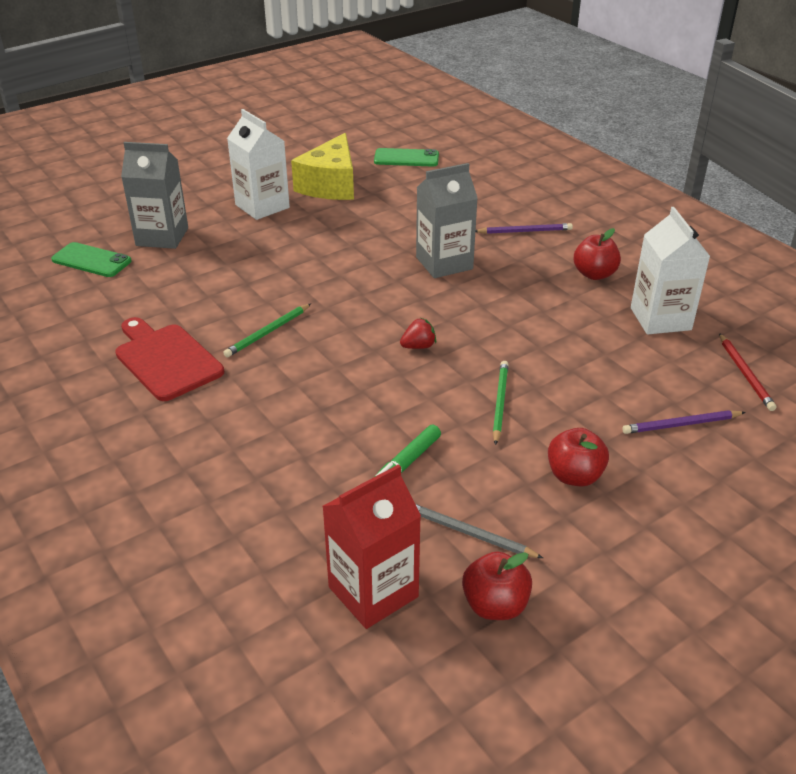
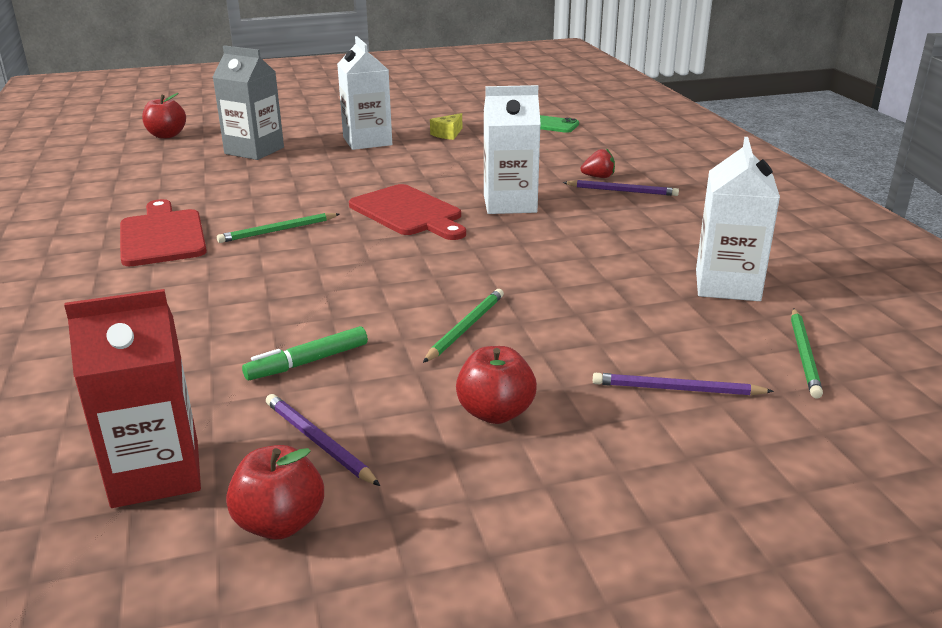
camera: 20 degrees right, 10 degrees down
green phone [51,242,132,277] -> none
yellow cheese [291,133,354,200] -> yellow cheese [430,113,462,140], size x0.44
red strawberry [400,317,436,349] -> red strawberry moved to [581,148,615,178]
grey carton [416,163,478,278] -> white carton [484,85,541,214]
grey pencil [416,504,543,558] -> purple pencil [266,394,380,486]
red apple [574,228,621,280] -> red apple moved to [142,93,186,138]
red pencil [719,333,776,411] -> green pencil [791,308,823,399]
none -> red cutting board [349,184,466,240]

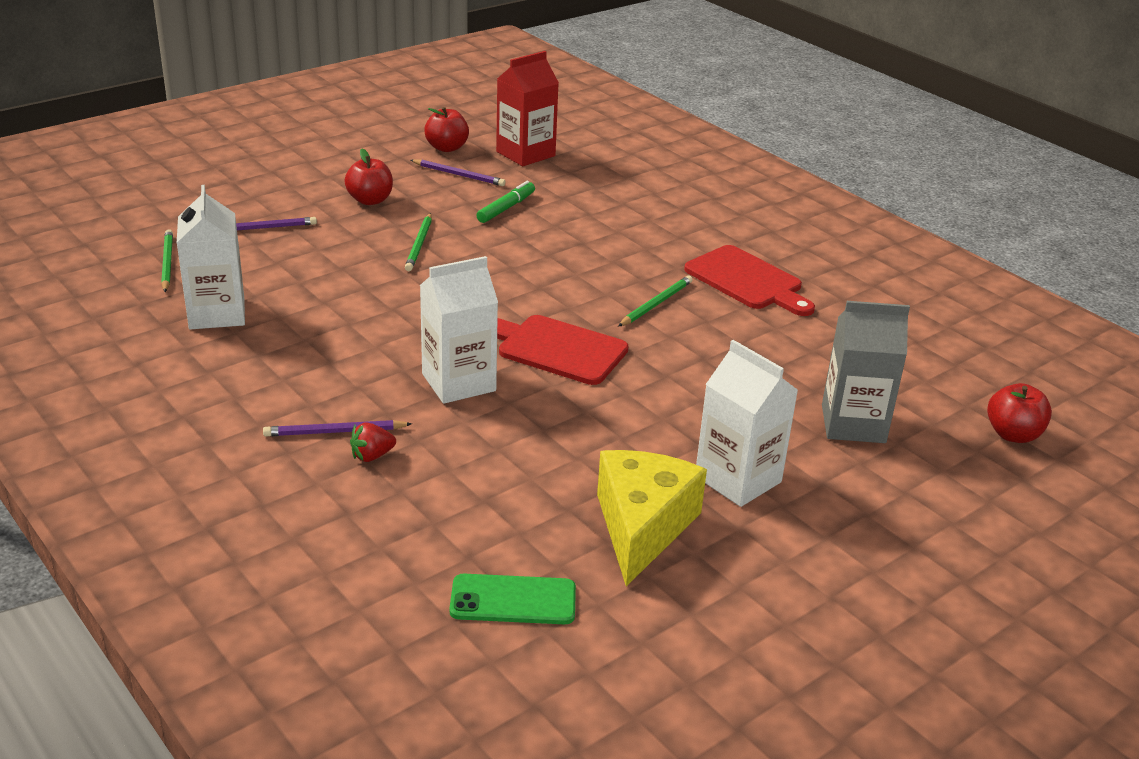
camera: 155 degrees right, 5 degrees up
yellow cheese [430,113,462,140] -> yellow cheese [597,450,707,586], size x2.25

